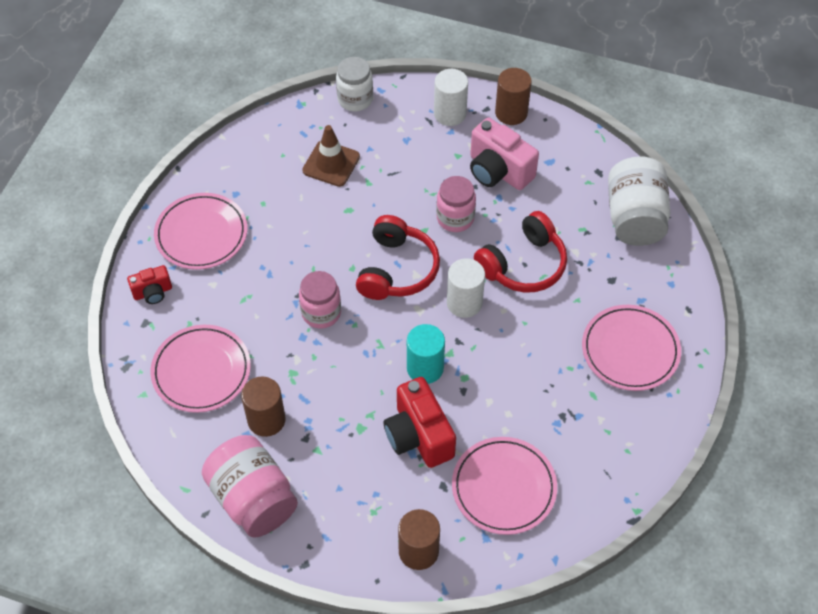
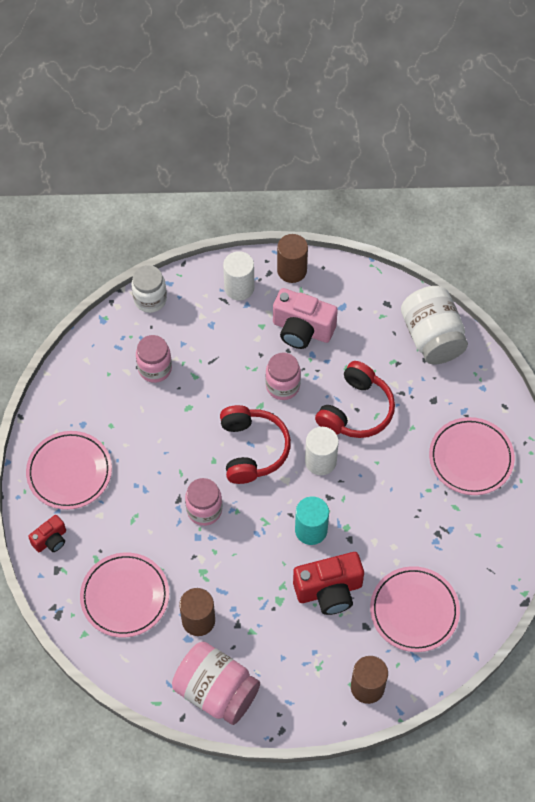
camera: 20 degrees left, 5 degrees up
brown traffic cone [302,125,360,187] -> pink jar [136,335,172,383]
red camera [383,377,456,468] -> red camera turned 60 degrees counterclockwise [293,552,364,615]

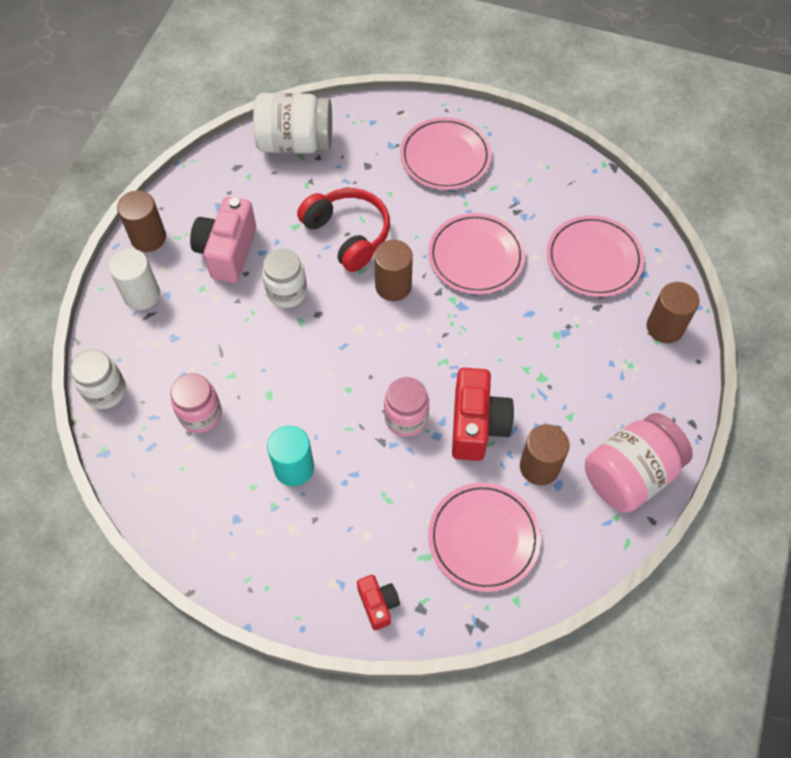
camera: 70 degrees left, 0 degrees up
pink plate [26,431,112,510] -> pink plate moved to [428,213,525,294]
red headphones [220,405,291,484] -> none
pink jar [266,353,301,400] -> white jar [262,248,307,308]
pink camera [273,288,338,349] -> pink camera turned 150 degrees clockwise [190,197,256,283]
red camera [293,552,364,615] -> red camera moved to [452,368,514,461]
turquoise cylinder [295,496,329,545] -> turquoise cylinder moved to [267,425,314,486]
white cylinder [305,427,339,475] -> brown cylinder [374,240,413,301]

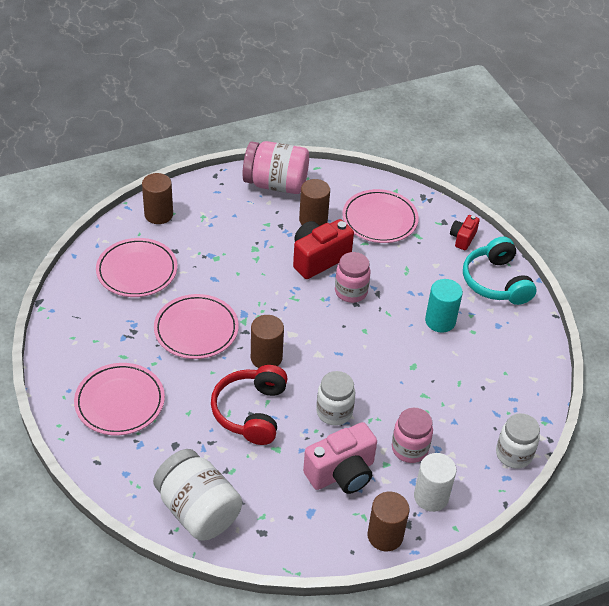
camera: 135 degrees left, 15 degrees down
pink jar [171,373,222,433] -> pink jar moved to [392,408,433,463]
none -> turquoise headphones [463,237,536,305]

